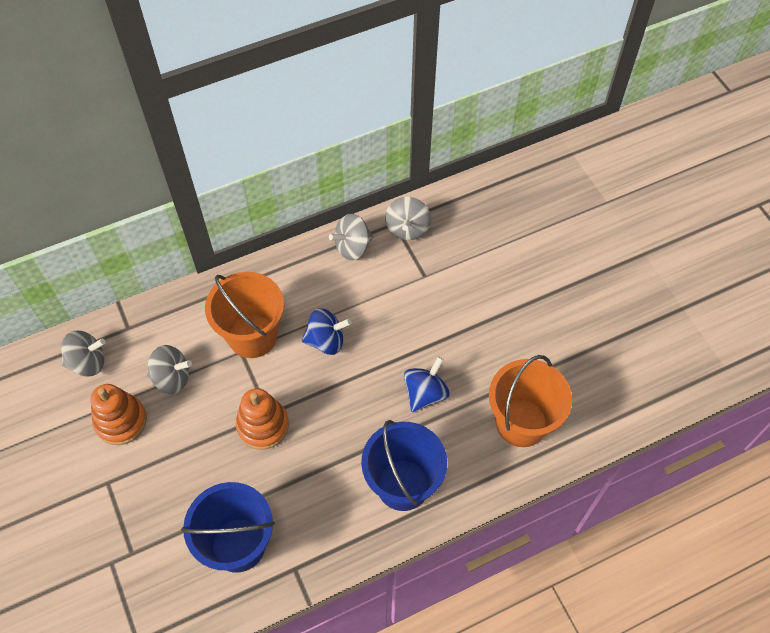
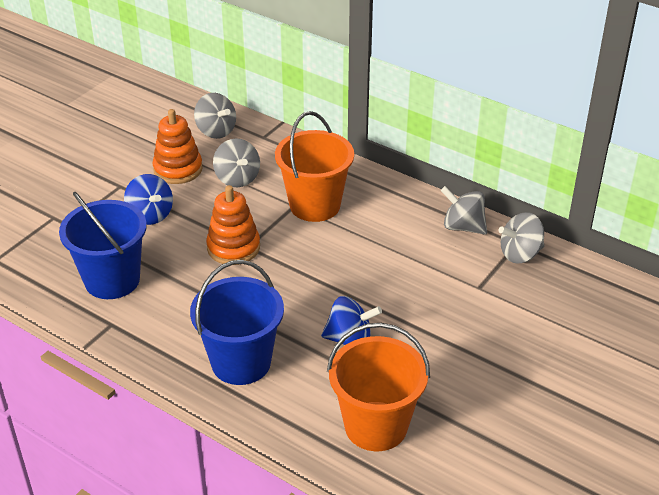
camera: 60 degrees right, 20 degrees down
blue spinning top [302,308,351,355] -> blue spinning top moved to [124,174,173,225]

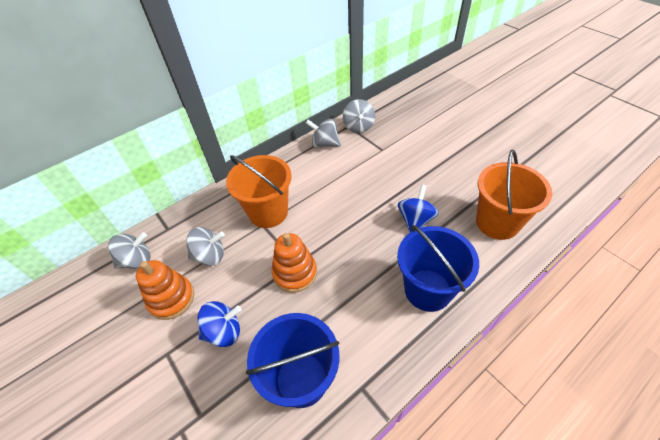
camera: 70 degrees left, 10 degrees up
grey spinning top [440,186,487,235] -> grey spinning top turned 60 degrees clockwise [306,119,341,148]

